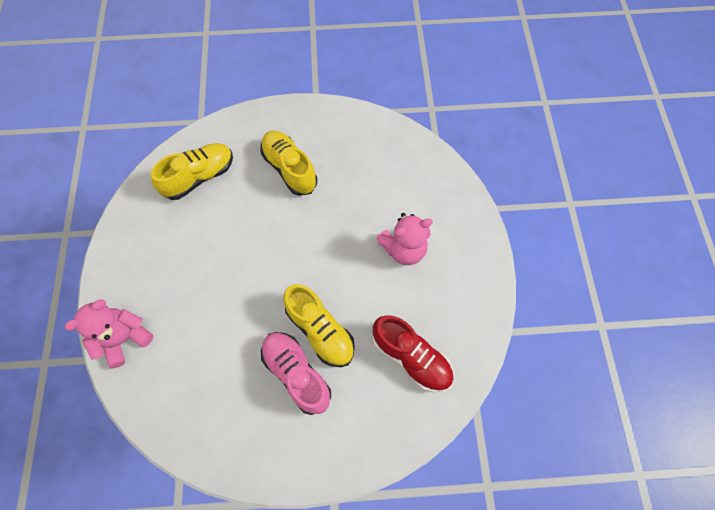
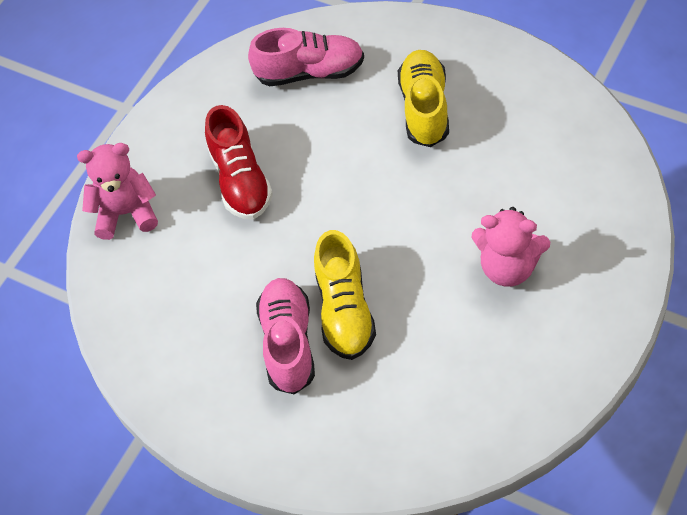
camera: 40 degrees right, 10 degrees down
yellow shoe [151,143,233,200] -> pink shoe [248,28,364,86]
red shoe [373,315,453,392] -> red shoe moved to [205,105,273,220]

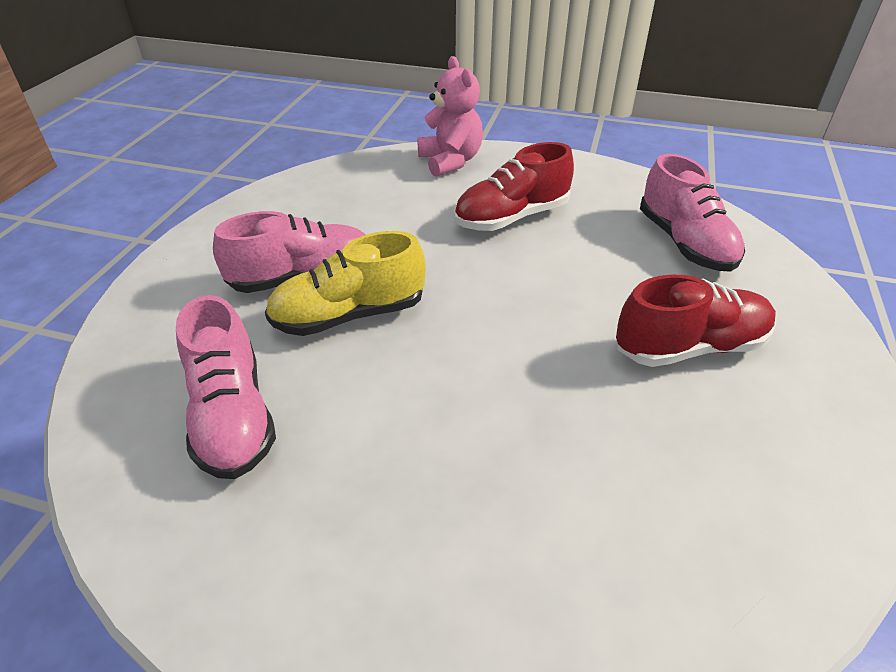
camera: 70 degrees right, 15 degrees down
yellow shoe [398,50,449,147] -> red shoe [616,275,776,367]
pink teddy bear [471,207,550,287] -> none
none -> pink shoe [176,295,276,479]

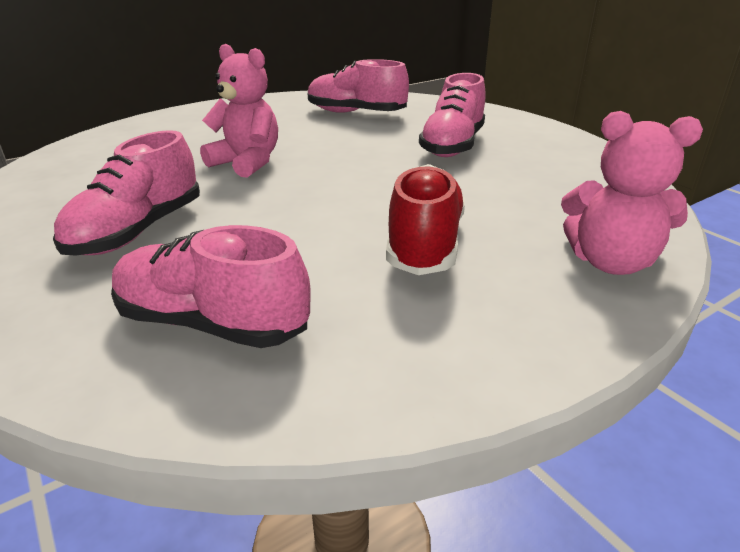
camera: 130 degrees right, 10 degrees down
yellow shoe [265,231,426,336] -> none
red shoe [616,275,776,367] -> pink shoe [53,130,200,255]
none -> pink teddy bear [200,44,278,178]

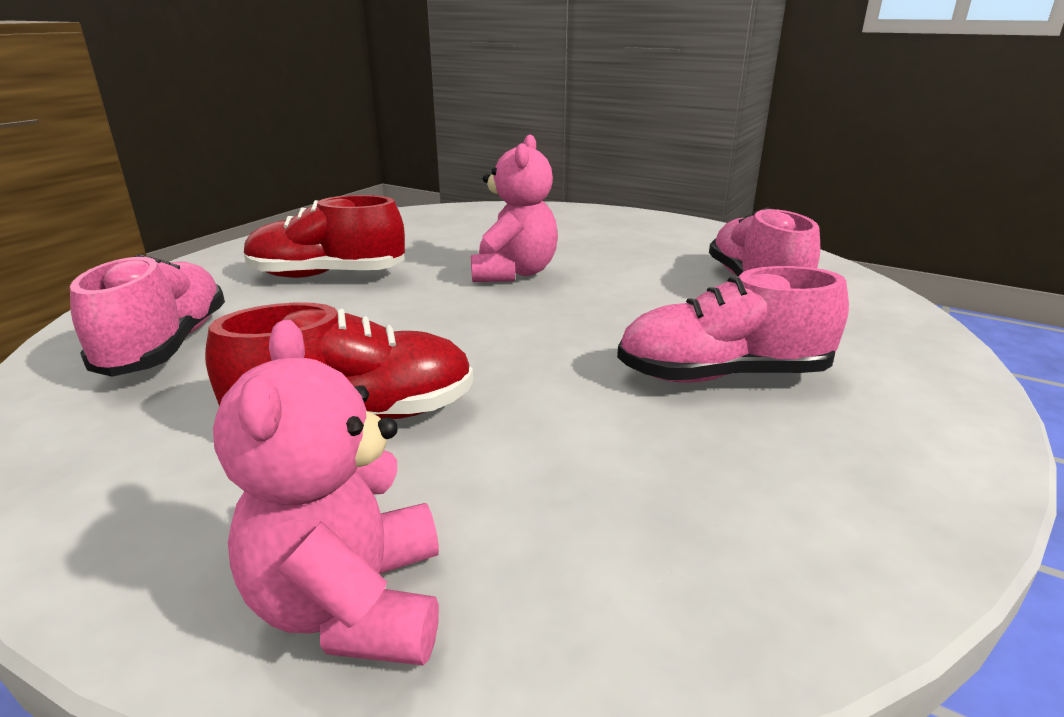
camera: 65 degrees right, 5 degrees down
pink shoe [53,130,200,255] -> red shoe [244,195,405,278]

